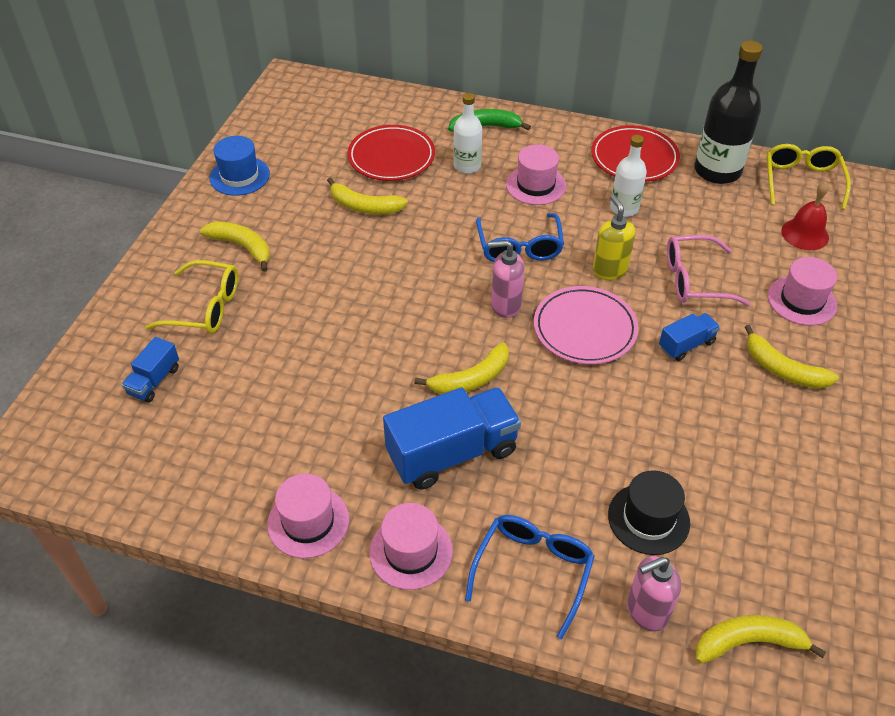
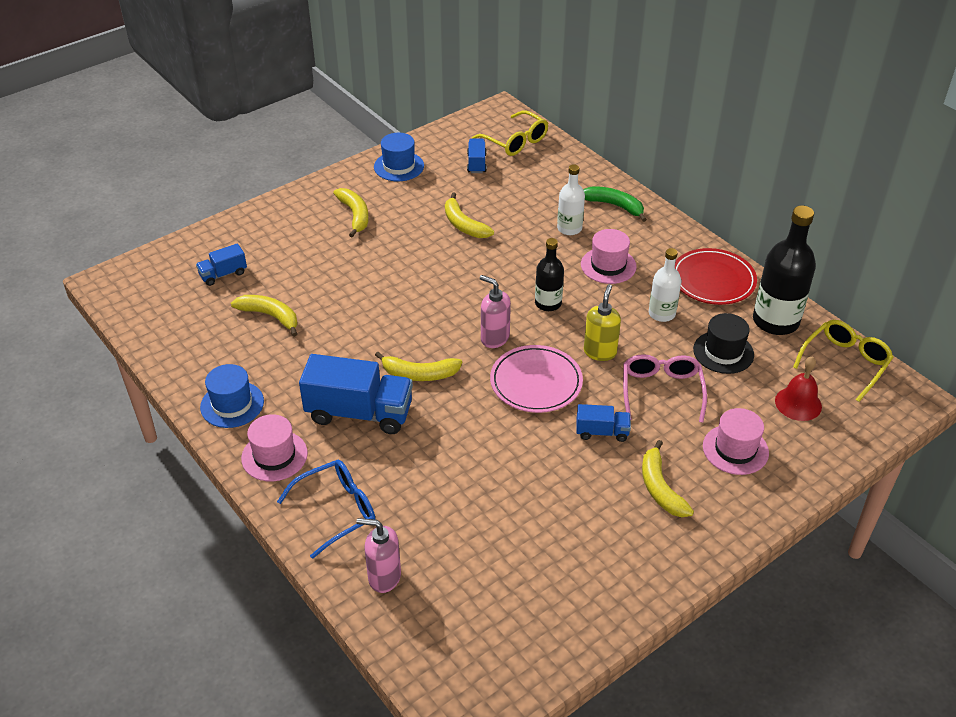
camera: 35 degrees right, 5 degrees down
yellow glasses [145,260,238,334] -> yellow glasses moved to [472,111,548,156]
pink hat [267,474,349,558] -> blue hat [200,364,264,428]
red plate [347,125,435,181] -> none
blue glasses [476,213,564,262] -> black bottle [535,238,564,311]
black hat [608,470,690,555] -> black hat moved to [693,313,754,374]
pink glasses [667,235,750,306] -> pink glasses turned 60 degrees clockwise [623,354,707,423]
yellow banana [695,615,826,664] -> yellow banana moved to [231,295,298,337]
none -> blue truck [467,139,487,173]

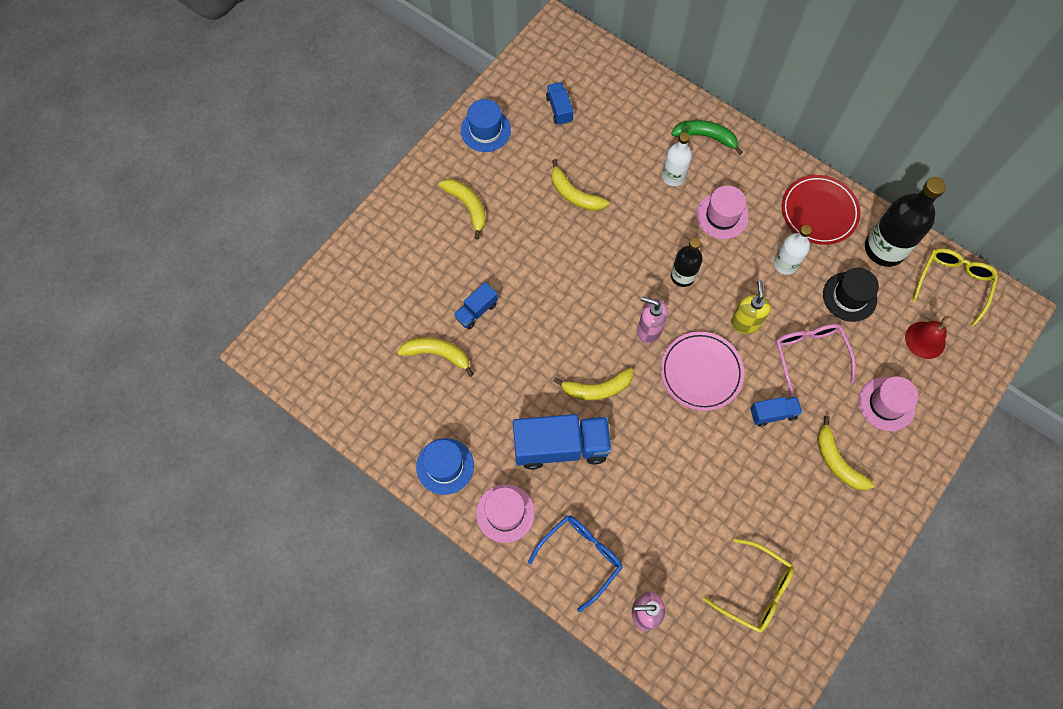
camera: 15 degrees left, 25 degrees up
blue truck [196,243,247,286] -> blue truck moved to [454,282,498,329]
yellow glasses [472,111,548,156] -> yellow glasses moved to [703,538,794,633]

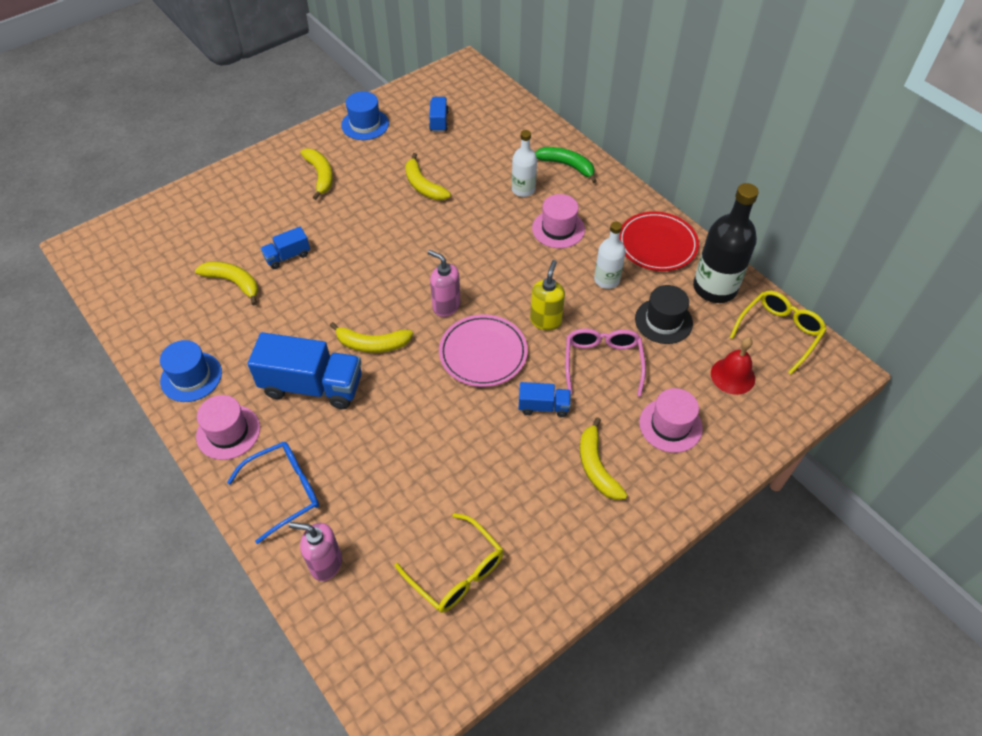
camera: 15 degrees right, 15 degrees down
black bottle [671,238,703,287] -> none

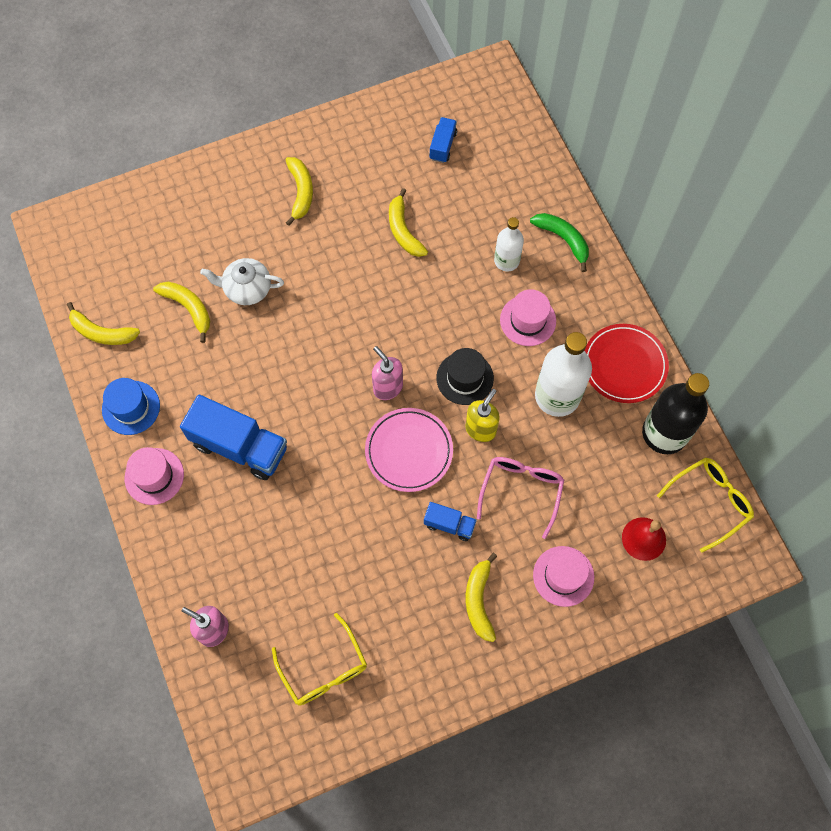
camera: 15 degrees right, 15 degrees up
blue glasses [227,442,319,544] -> none
blue truck [260,227,310,269] -> white teapot [200,258,284,305]
yellow banana [330,322,413,353] -> yellow banana moved to [67,302,140,345]
blue hat [341,91,389,140] -> none
white bottle [594,222,626,289] -> white bottle [535,332,592,417], size x1.70
black hat [635,285,693,344] -> black hat moved to [436,348,494,405]

